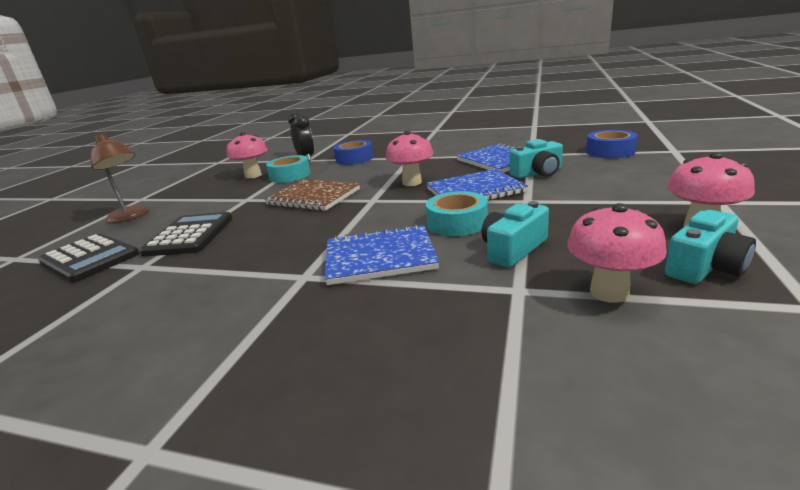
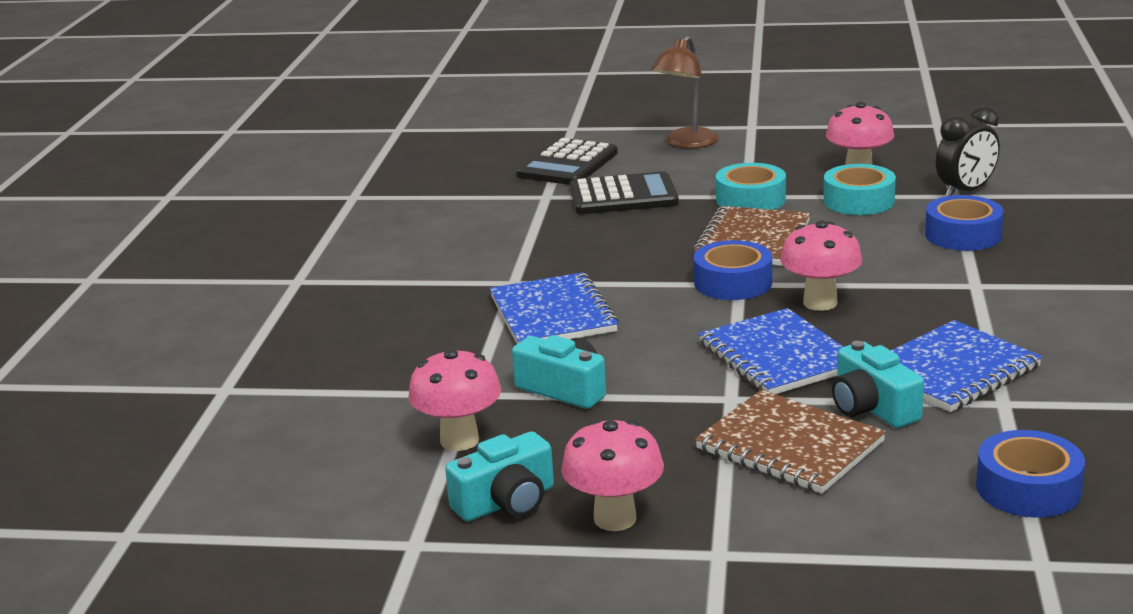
camera: 80 degrees right, 0 degrees up
turquoise tape [426,191,488,236] -> turquoise tape moved to [716,163,786,210]
turquoise camera [665,210,756,284] -> turquoise camera turned 75 degrees counterclockwise [445,432,554,522]
none -> blue tape [694,240,772,300]
none -> brown notebook [695,390,886,494]

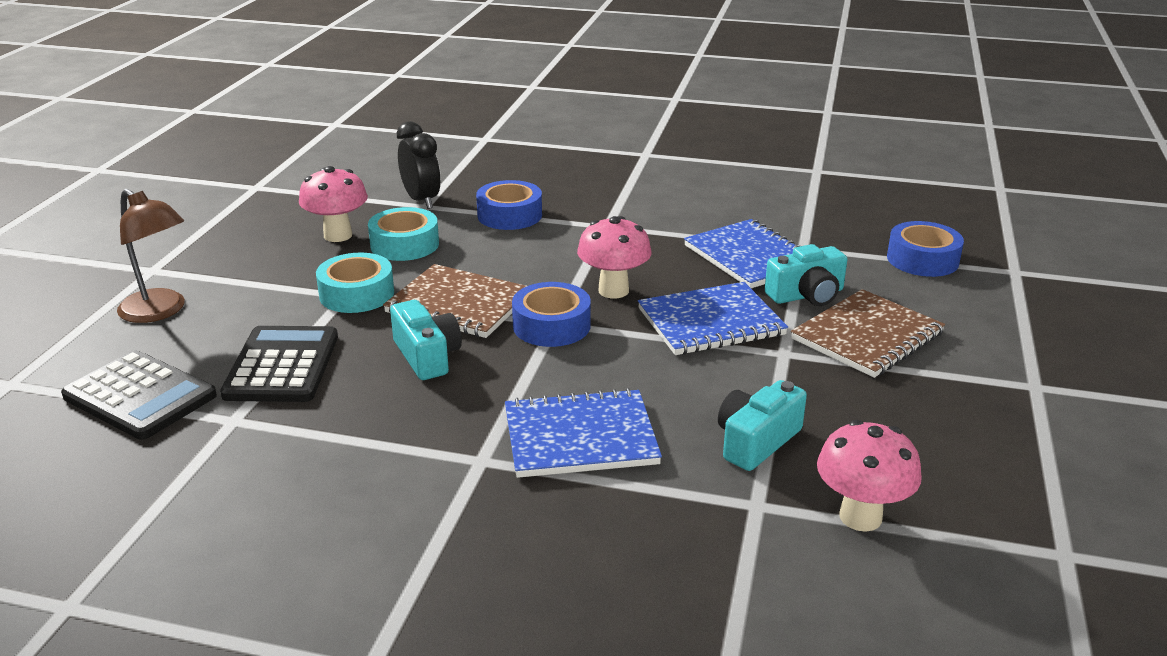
camera: 85 degrees left, 5 degrees up
turquoise camera [445,432,554,522] -> turquoise camera moved to [390,300,462,380]
pink mushroom [561,419,664,531] -> none

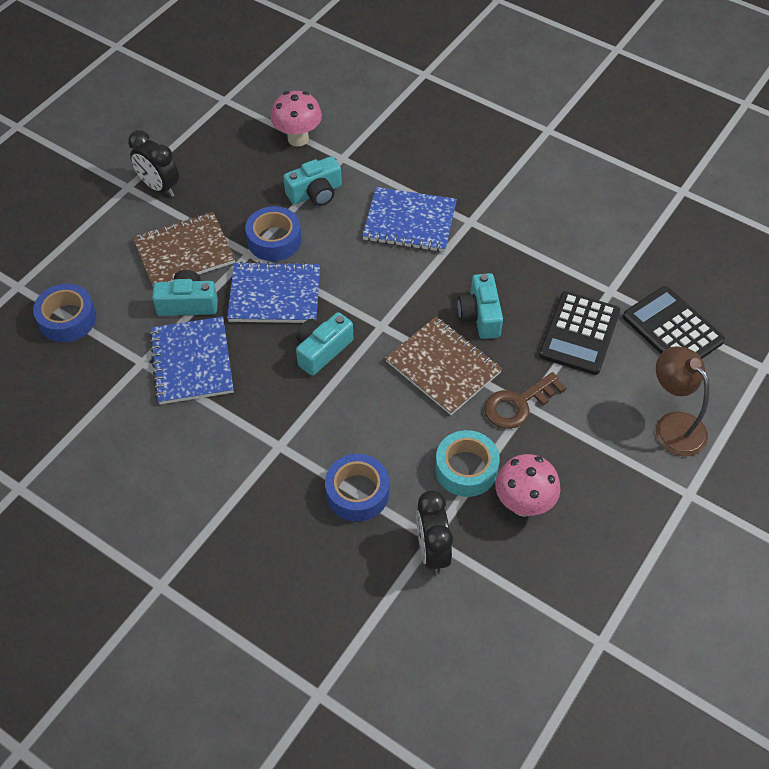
camera: 160 degrees left, 25 degrees up
turquoise tape [316,253,394,313] -> brown key [484,372,566,429]
blue tape [512,282,591,347] -> blue tape moved to [245,206,301,261]
pink mushroom [577,216,652,298] -> turquoise camera [296,312,353,376]
none -> black clock [128,130,179,197]

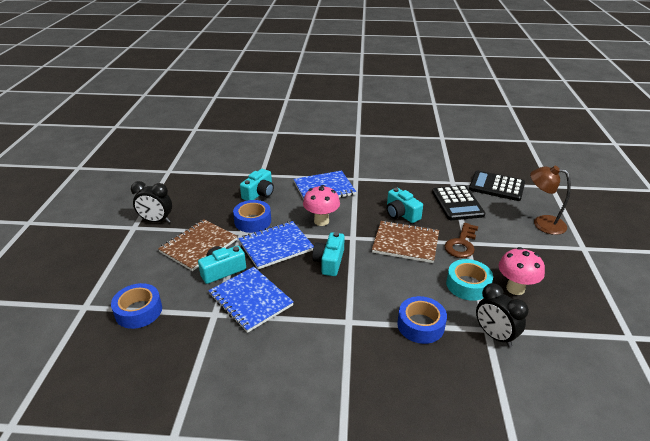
camera: 30 degrees left, 20 degrees down
pink mushroom [271,91,322,147] -> pink mushroom moved to [303,185,340,226]

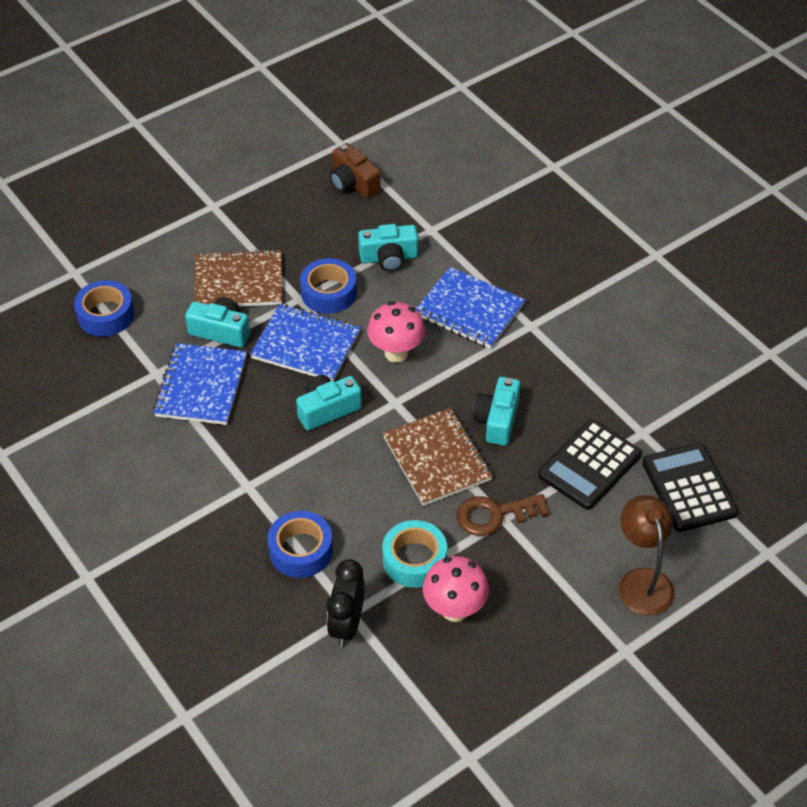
camera: 50 degrees right, 15 degrees up
black clock [131,181,172,223] -> none
none -> brown camera [330,143,381,198]

